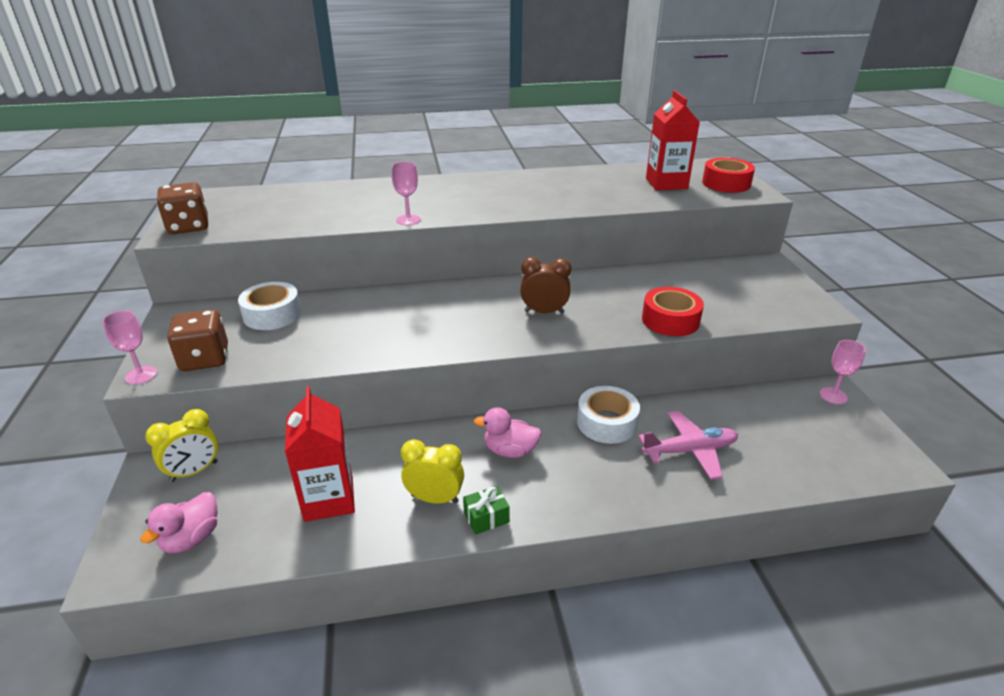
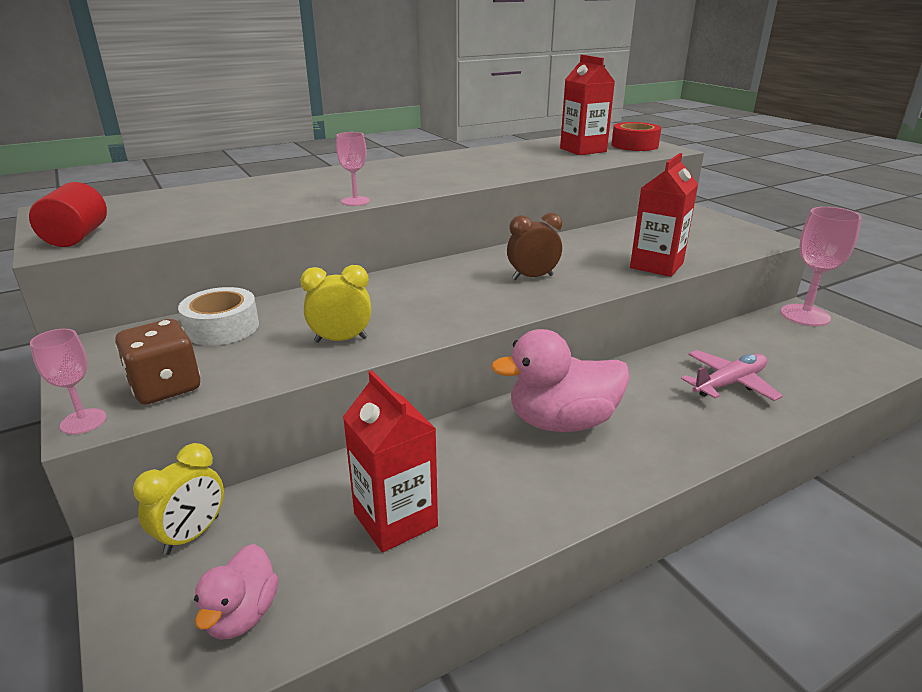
camera: 20 degrees left, 5 degrees down
brown dice [157,182,208,234] -> red cylinder [29,182,107,247]
yellow clock [401,439,464,504] -> yellow clock moved to [300,265,371,343]
green gift [463,486,510,535] -> none
pink duck [474,407,542,458] -> pink duck [491,329,630,432], size x1.80
white tape [577,386,640,444] -> none
red tape [642,287,704,336] -> red carton [630,153,698,277]
pink goblet [820,340,866,404] -> pink goblet [781,207,862,326], size x1.82

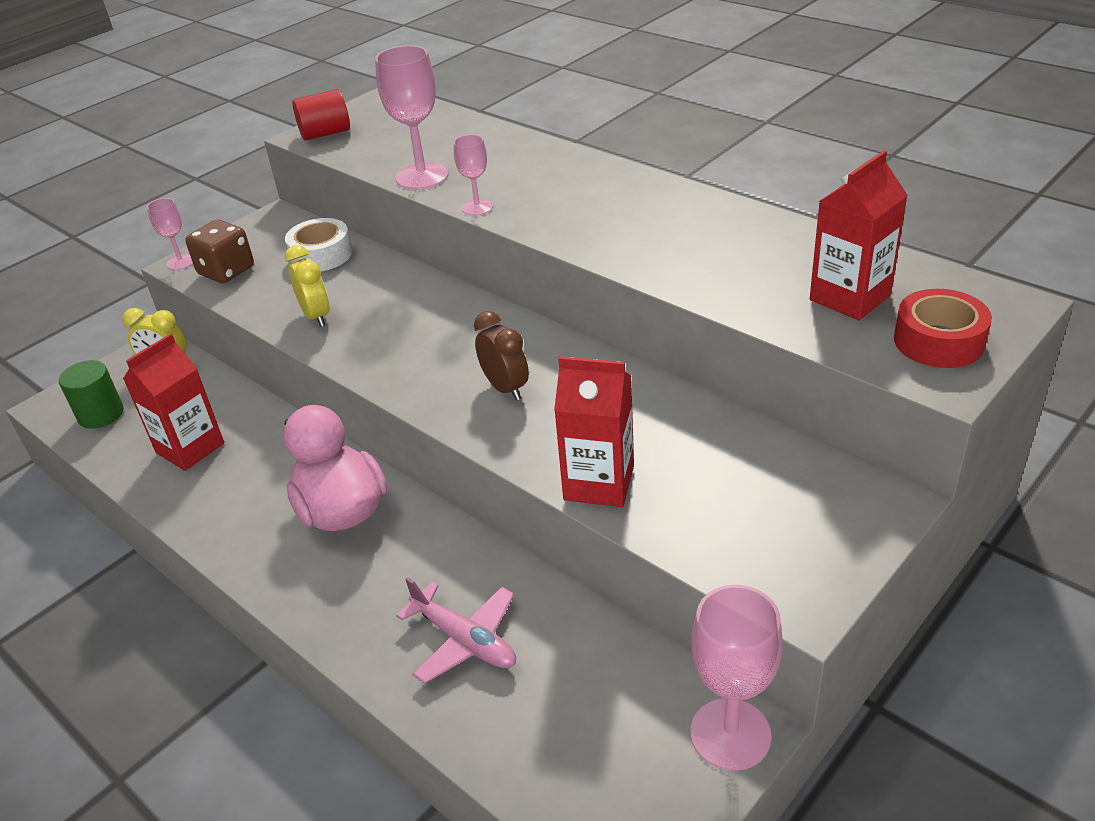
camera: 75 degrees right, 10 degrees up
pink duck [194,544,278,640] -> green cylinder [59,360,123,429]
none -> pink goblet [375,45,448,189]

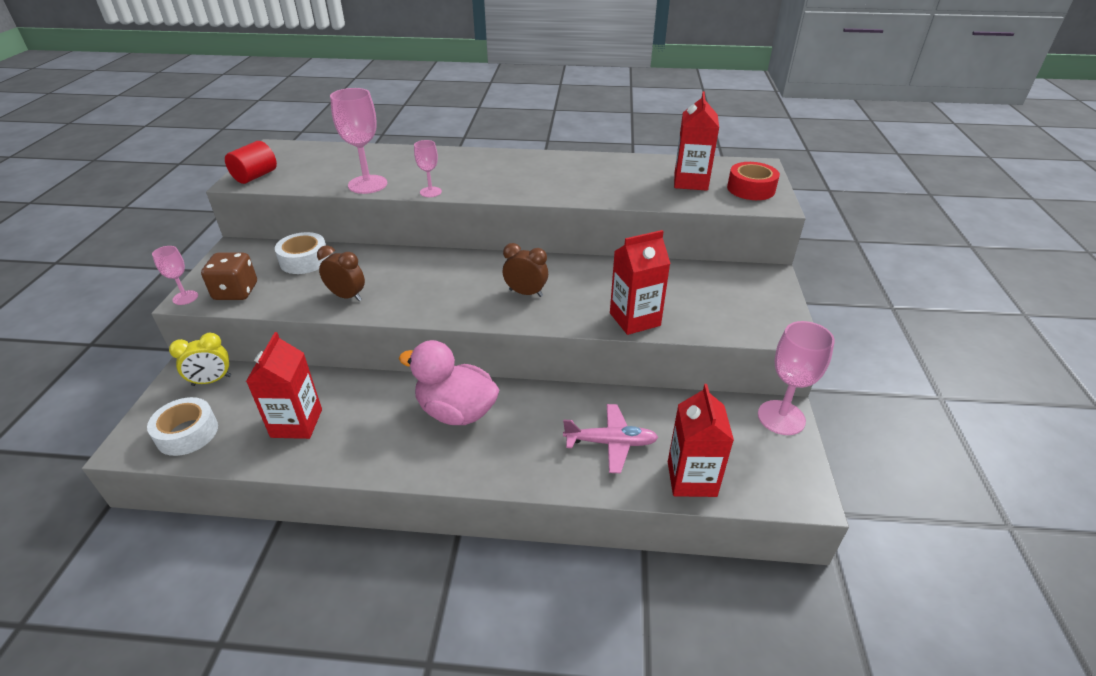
camera: 40 degrees left, 0 degrees up
green cylinder [59,360,123,429] -> white tape [147,397,218,456]
yellow clock [285,245,330,327] -> brown clock [317,245,365,301]
none -> red carton [668,384,734,497]

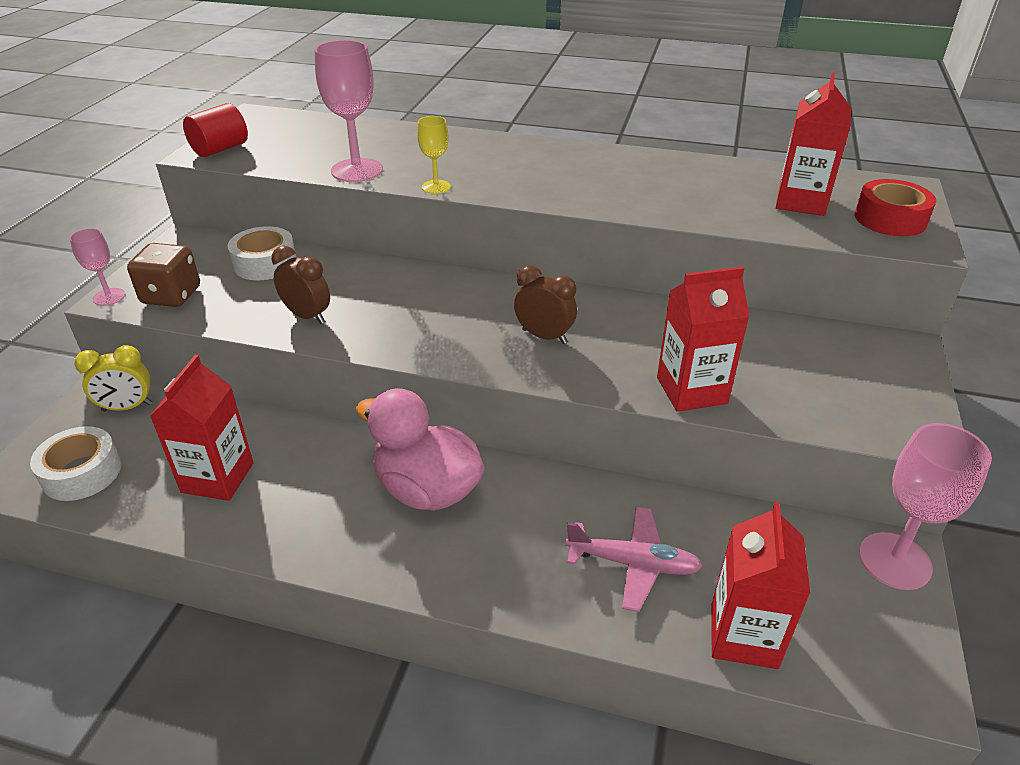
camera: 10 degrees right, 0 degrees up
pink goblet [414,140,442,197] -> yellow goblet [417,116,451,194]

